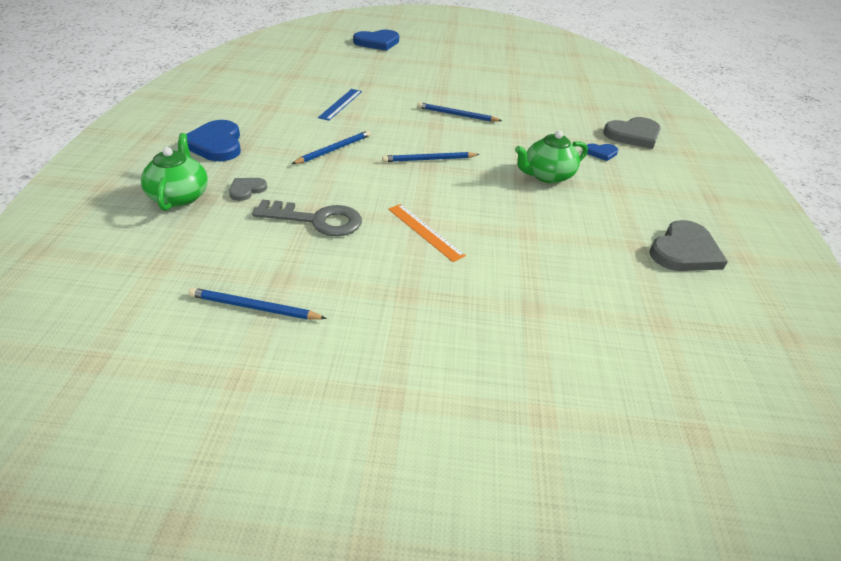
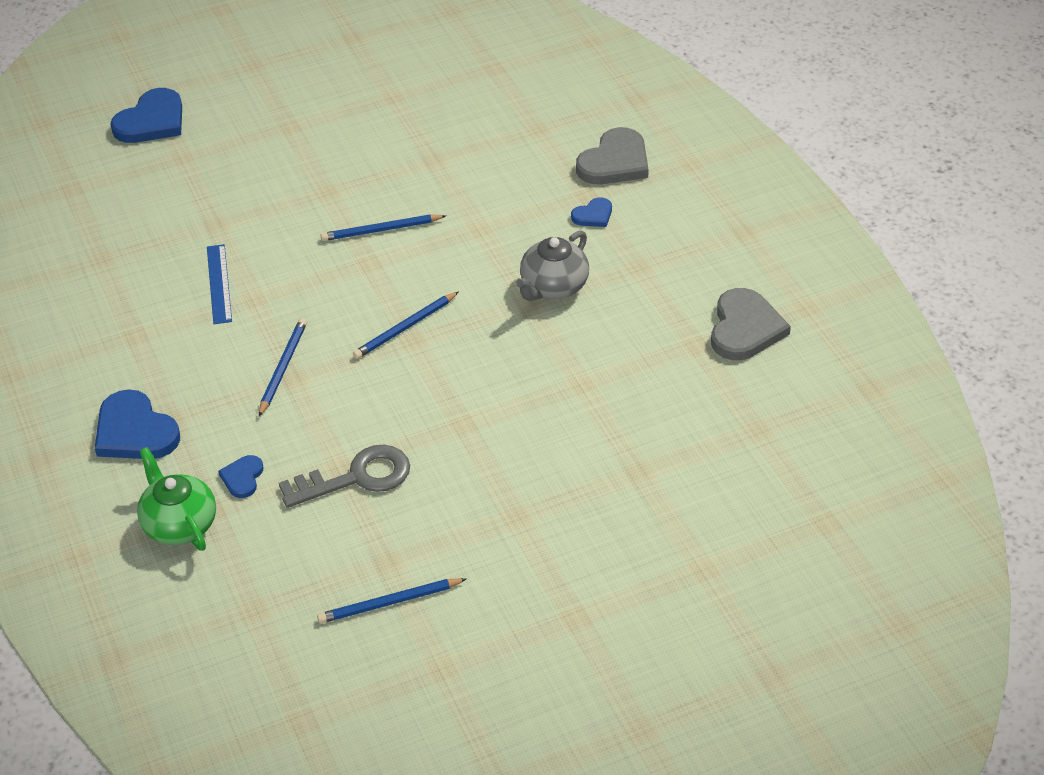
camera: 25 degrees left, 5 degrees up
grey heart [229,178,267,201] -> blue heart [218,455,263,498]
orange ruler [388,204,466,262] -> none
green teapot [515,131,588,184] -> grey teapot [516,230,589,301]

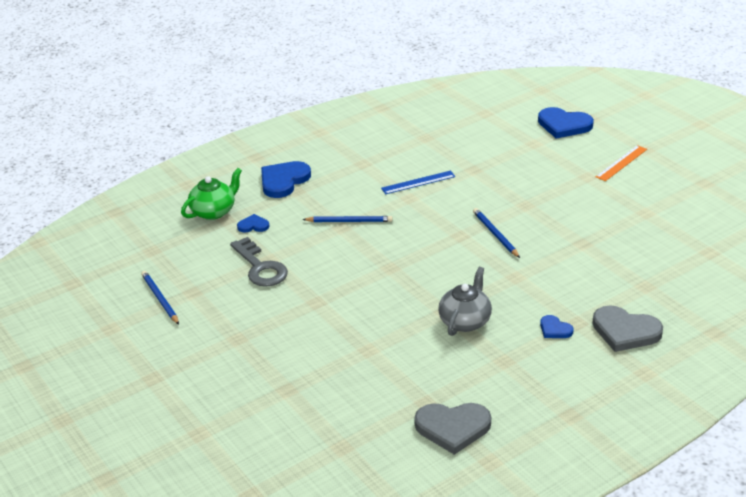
camera: 80 degrees right, 10 degrees down
blue pencil [353,292,459,359] -> none
grey teapot [516,230,589,301] -> grey teapot turned 90 degrees clockwise [438,267,492,336]
none -> orange ruler [596,145,647,181]

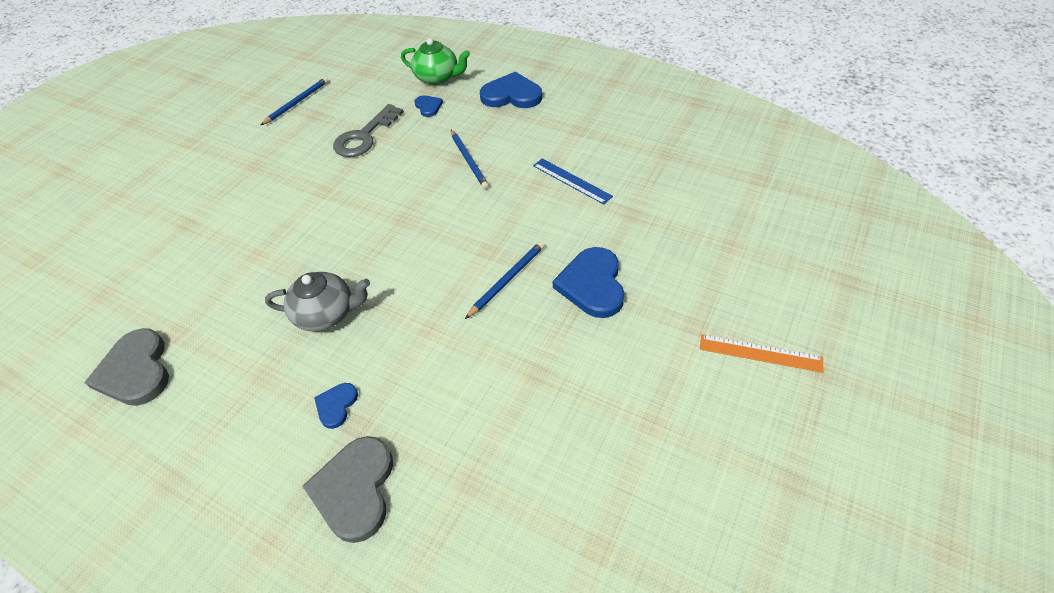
camera: 65 degrees right, 15 degrees up
blue heart [538,107,594,139] -> blue heart moved to [553,247,625,318]

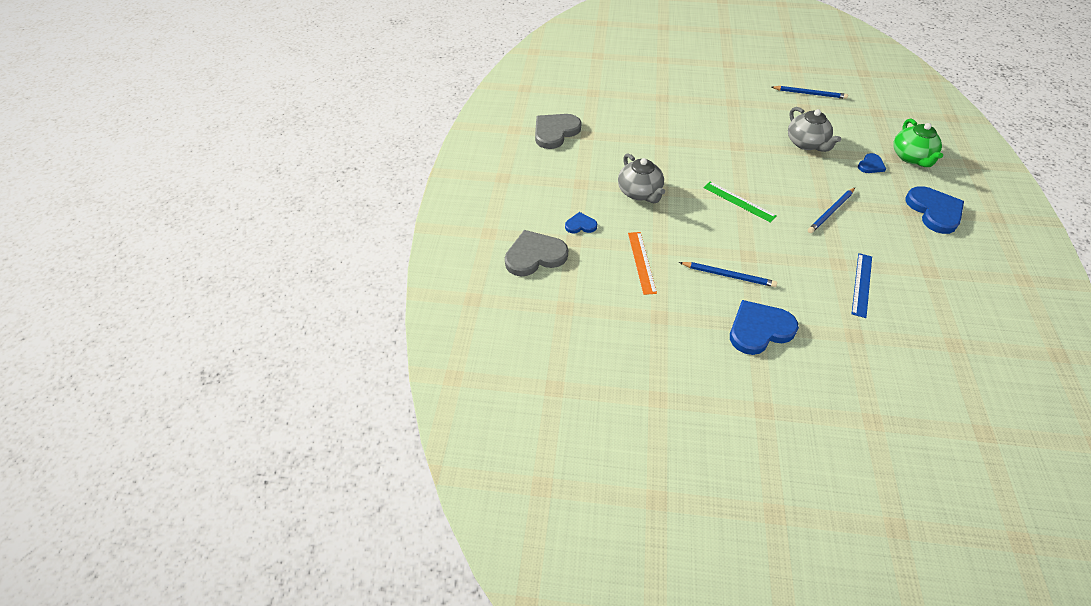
camera: 65 degrees right, 0 degrees up
grey key [333,104,404,157] -> grey teapot [788,107,841,152]
orange ruler [700,334,823,373] -> orange ruler moved to [628,232,657,295]
none -> green ruler [704,182,777,223]

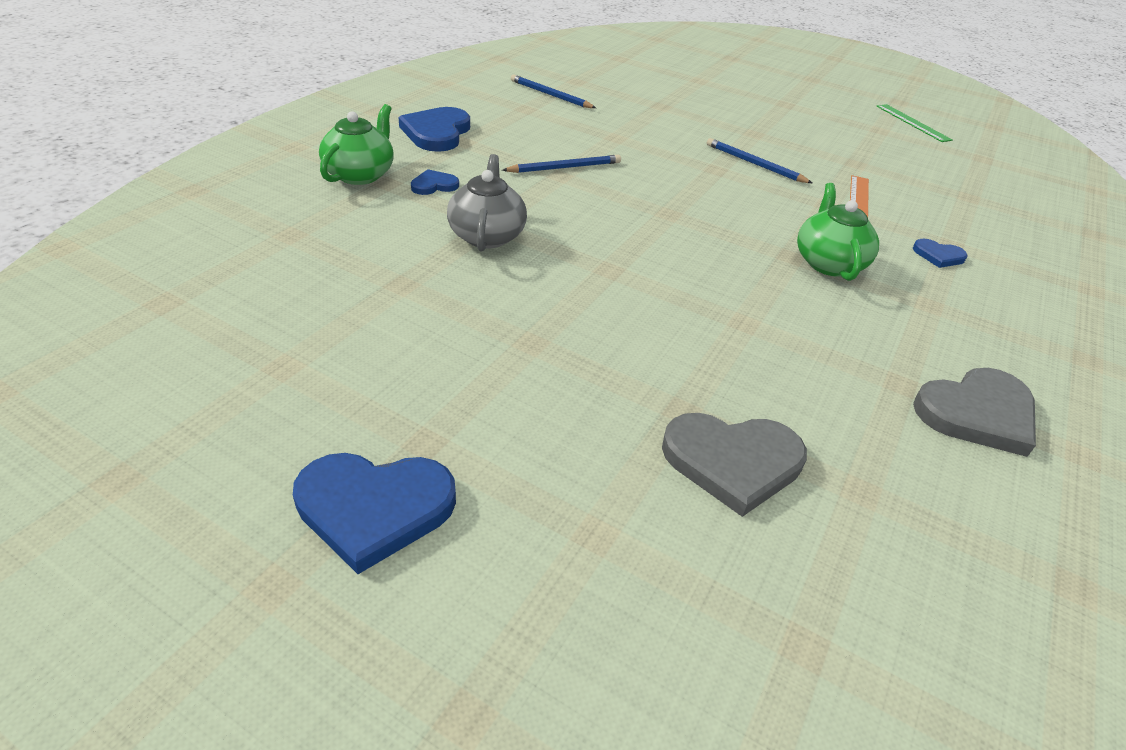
camera: 160 degrees left, 10 degrees down
grey heart [505,230,568,276] -> grey heart moved to [662,413,807,517]
grey teapot [618,153,665,203] -> green teapot [797,183,879,281]
green ruler [704,182,777,223] -> green ruler moved to [876,104,953,142]
blue heart [730,300,799,355] -> blue heart moved to [293,453,456,574]
blue pencil [771,86,848,99] -> blue pencil moved to [511,75,596,108]
blue ruler [852,253,872,318] -> none

